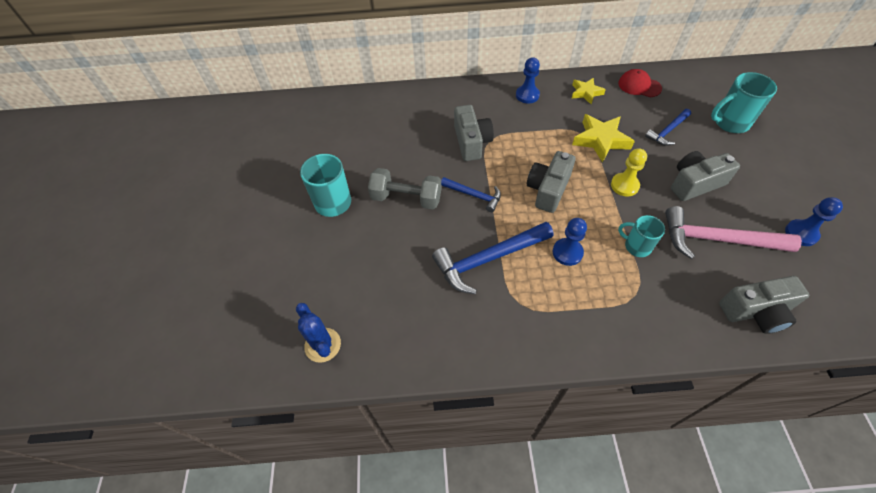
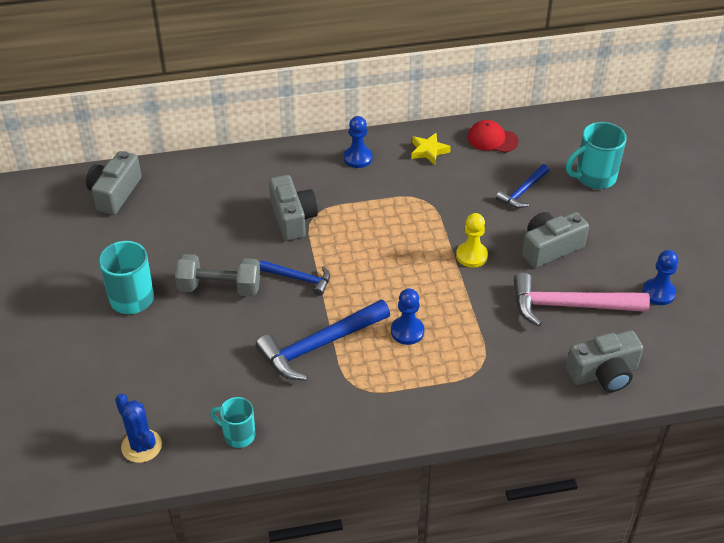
camera: 10 degrees left, 10 degrees down
grey camera [527,151,576,213] -> grey camera moved to [86,151,141,215]
yellow star [572,114,635,163] -> none
turquoise mug [618,215,665,257] -> turquoise mug moved to [210,397,255,448]

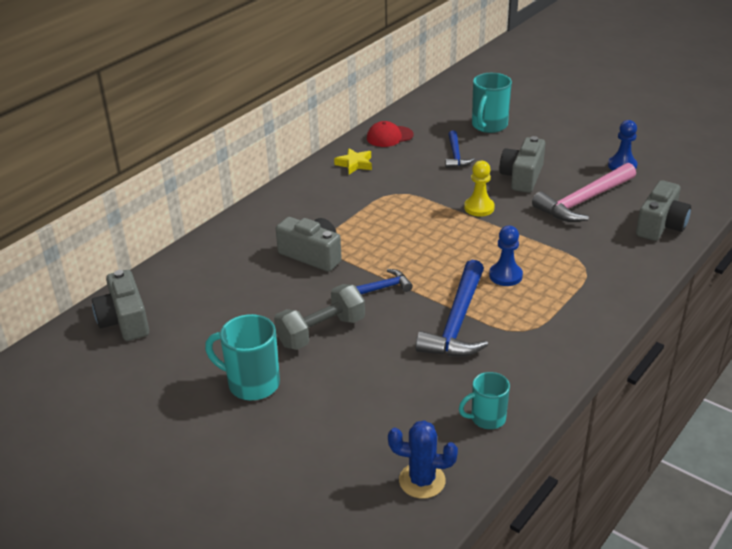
camera: 40 degrees left, 10 degrees down
blue pawn [344,116,373,168] -> none

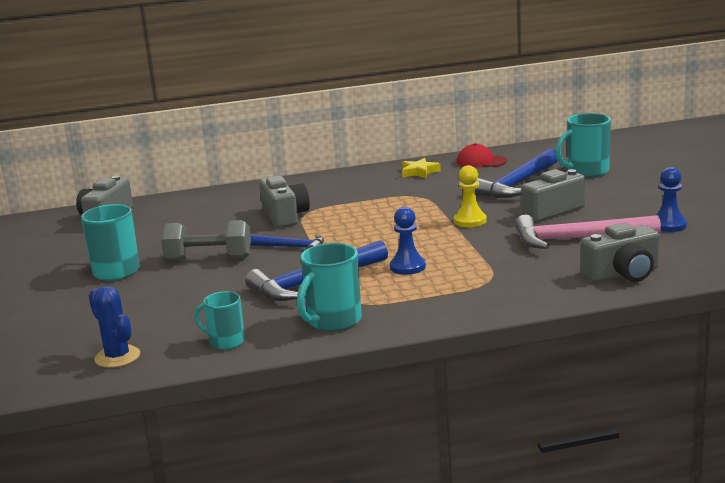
camera: 40 degrees right, 15 degrees down
blue hammer [445,130,475,168] -> blue hammer [474,149,557,198], size x1.77
none -> turquoise mug [297,243,362,331]

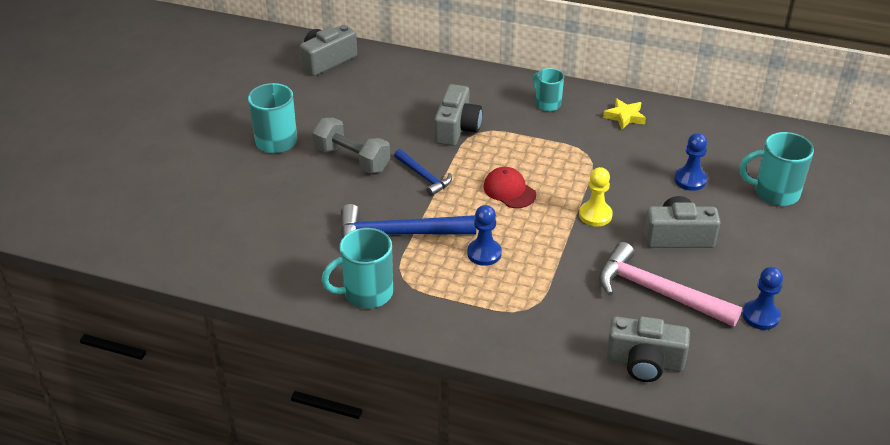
camera: 30 degrees right, 20 degrees up
blue cactus [89,286,140,368] -> none
turquoise mug [194,291,245,350] -> turquoise mug moved to [533,68,564,111]
red cap [457,143,507,168] -> red cap moved to [483,167,536,208]
blue hammer [474,149,557,198] -> blue pawn [674,133,707,191]

